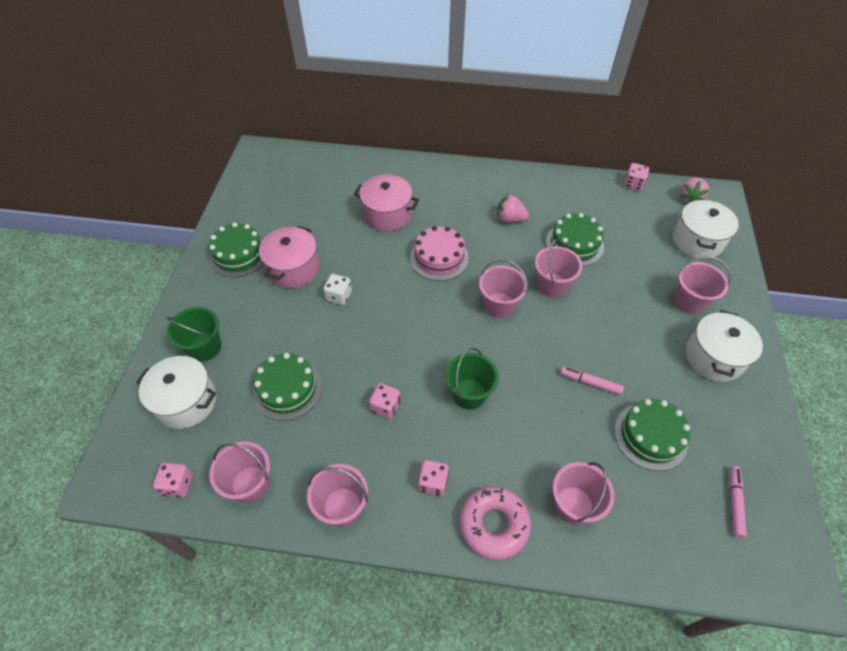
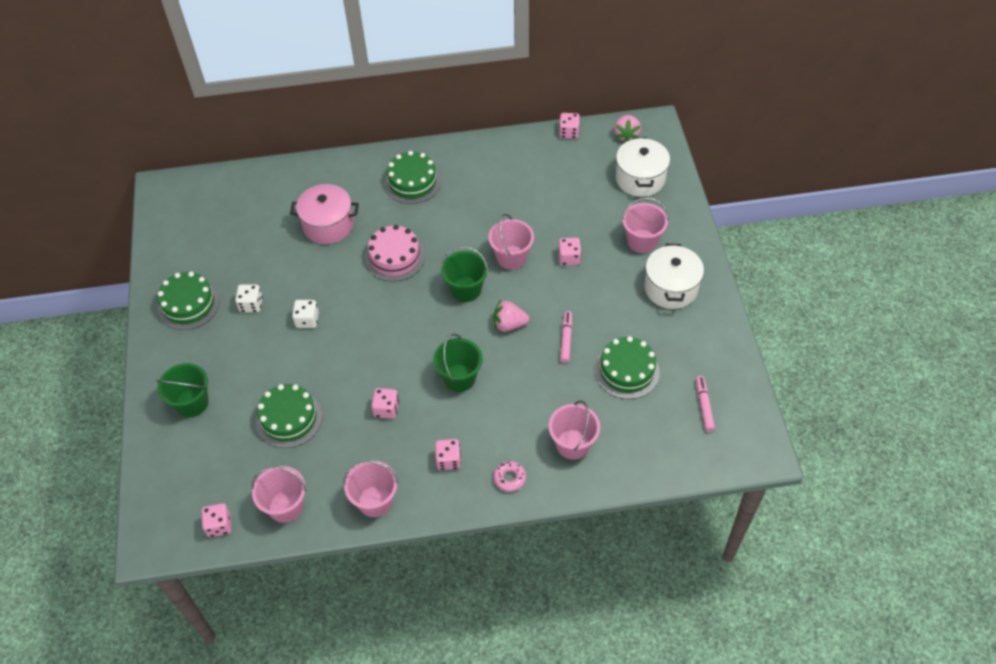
camera: 15 degrees left, 0 degrees up
white pot [136,356,216,429] -> none
pink pot [259,226,319,288] -> white dice [235,285,263,312]
pink donut [460,486,531,560] -> pink donut [493,461,526,492], size x0.53
pink bucket [479,260,528,318] -> green bucket [441,246,488,302]
pink strawberry [497,194,529,222] -> pink strawberry moved to [493,300,529,332]
green cake [546,213,604,267] -> green cake moved to [384,151,441,204]
pink marker [560,366,624,395] -> pink marker turned 90 degrees clockwise [560,311,572,363]
none -> pink dice [558,238,581,266]

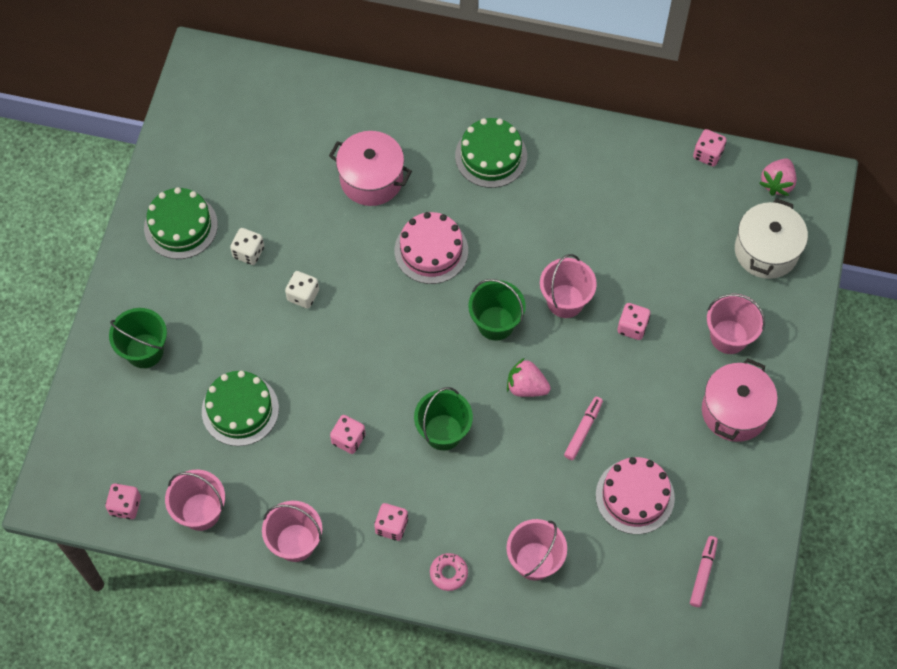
camera: 20 degrees right, 10 degrees up
green cake [595,336,660,399] -> pink cake [596,457,675,534]
white pot [644,244,704,309] -> pink pot [702,358,778,442]

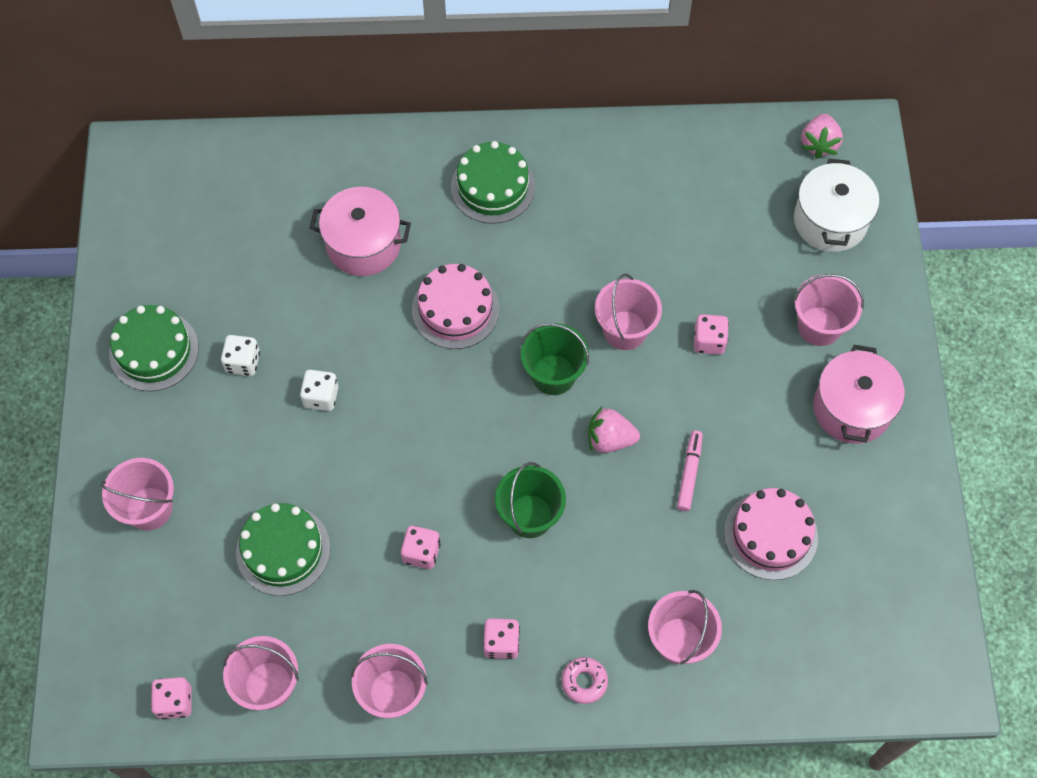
camera: 15 degrees left, 0 degrees up
green bucket [109,308,167,368] -> pink bucket [101,458,174,530]
pink marker [690,536,718,607] -> none
pink dice [693,129,727,167] -> none

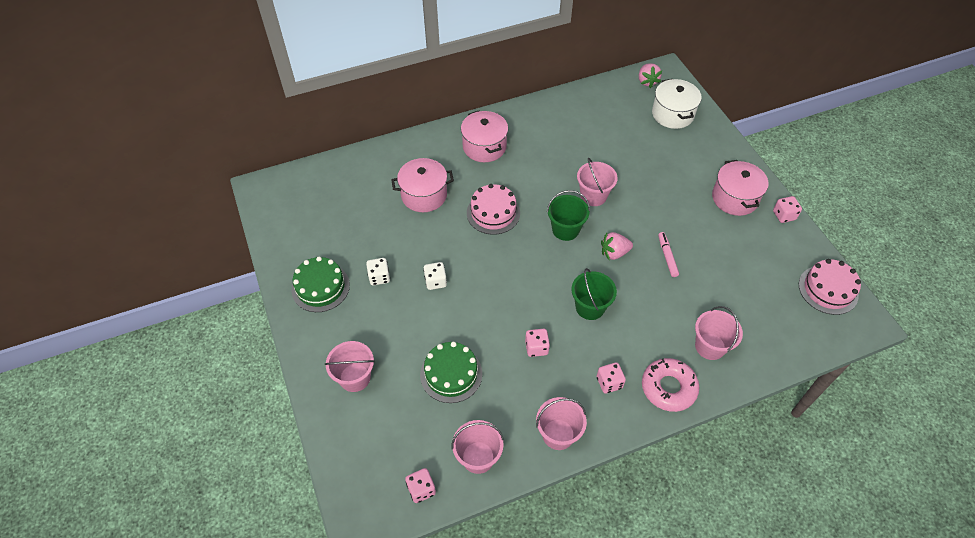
camera: 20 degrees left, 10 degrees down
green cake [451,141,535,224] -> pink pot [461,110,508,162]
pink donut [561,657,608,704] -> pink donut [642,358,700,412], size x1.87
pink dice [694,314,729,355] -> pink dice moved to [773,196,802,223]
pink cake [724,488,818,580] -> pink cake moved to [799,259,861,315]
pink bucket [794,274,864,346] -> none

